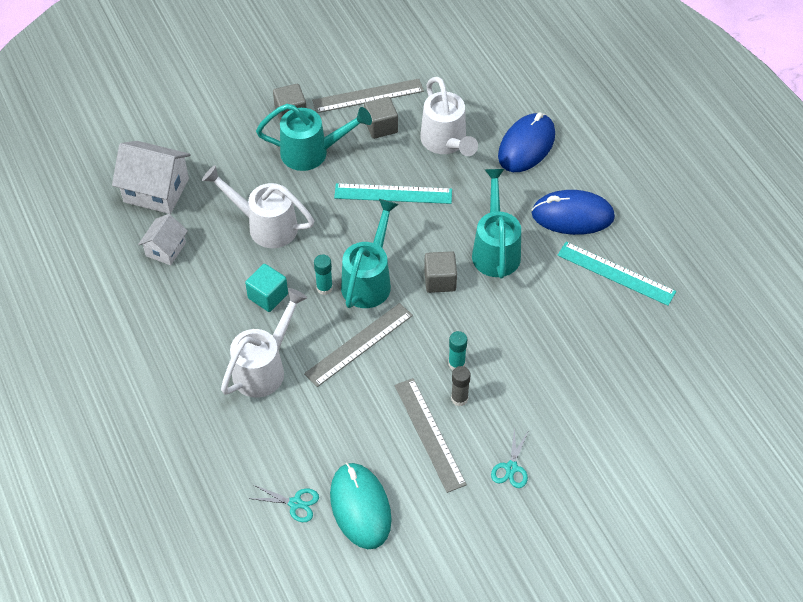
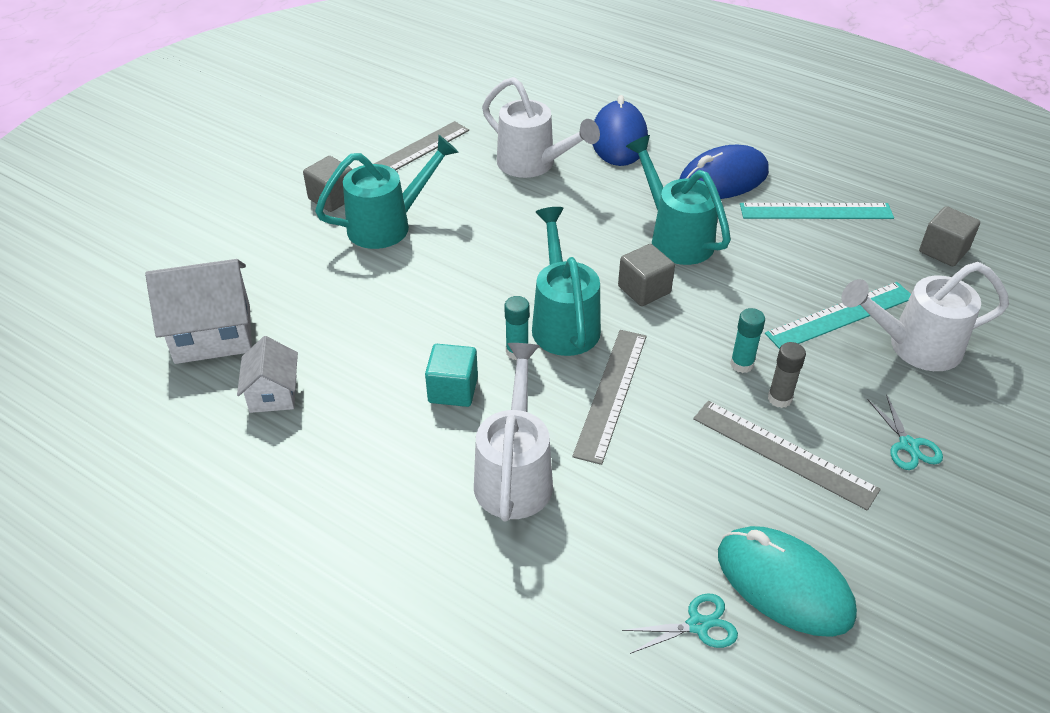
camera: 30 degrees left, 10 degrees down
white watering can [202,165,314,248] -> white watering can moved to [841,262,1009,371]
turquoise ruler [334,183,452,204] -> turquoise ruler moved to [765,282,911,349]
grey cube [364,97,398,139] -> grey cube moved to [919,206,980,266]

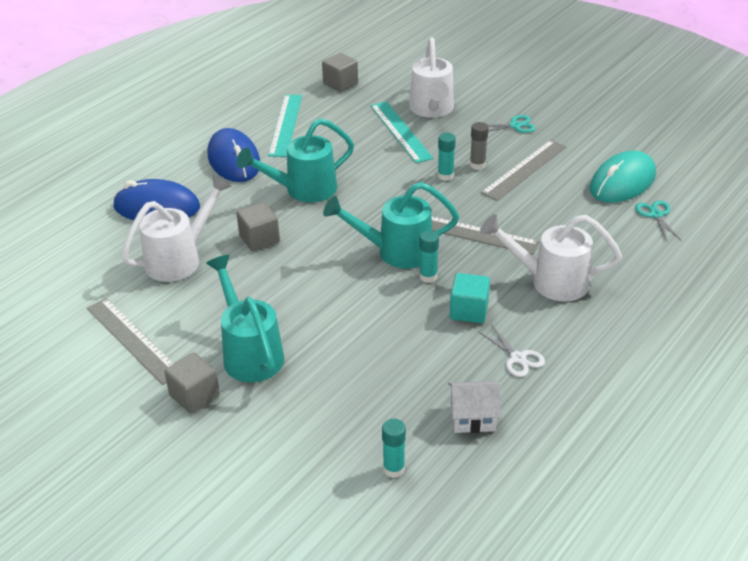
camera: 85 degrees left, 5 degrees down
white house [145,259,252,364] -> turquoise glue stick [382,419,406,478]
grey cube [618,244,675,306] -> grey cube moved to [236,202,280,251]
none -> white scissors [479,326,545,377]

